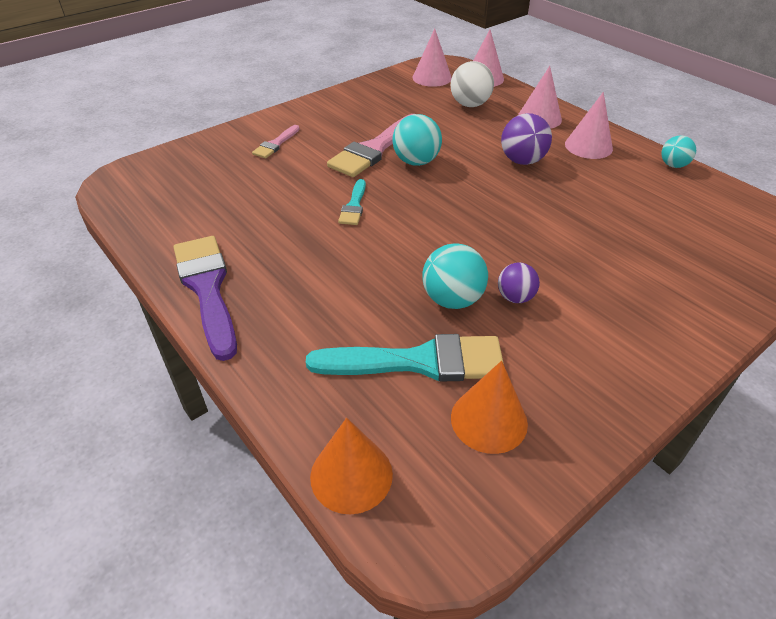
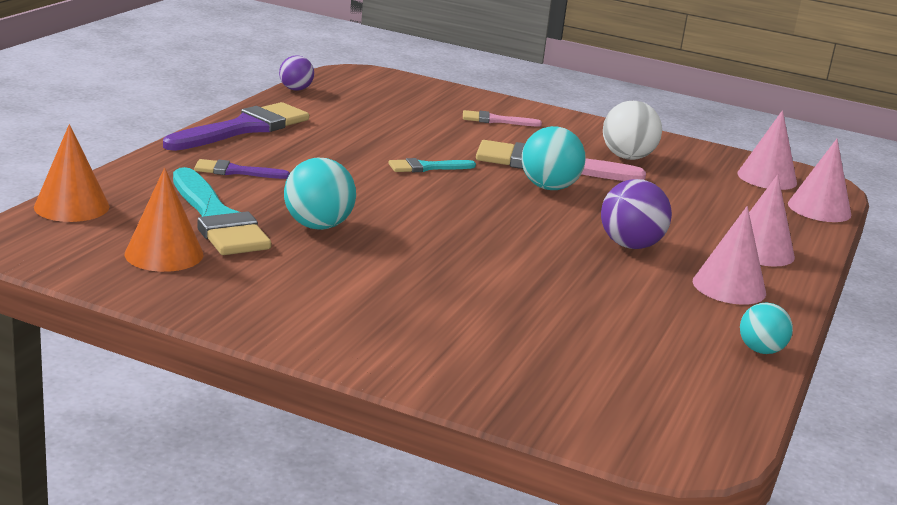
camera: 60 degrees right, 20 degrees down
white ball [451,61,494,107] -> white ball moved to [603,101,662,160]
purple ball [498,263,540,303] -> purple ball moved to [279,55,314,91]
none -> purple brush [194,159,290,179]

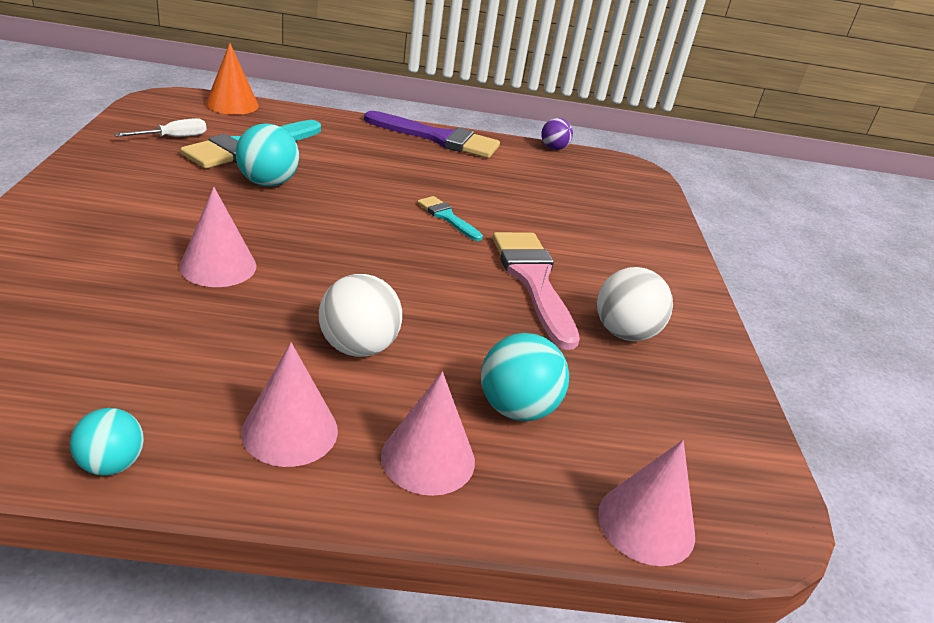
camera: 65 degrees right, 10 degrees up
orange cone [125,168,203,272] -> white screwdriver [114,118,207,137]
purple brush [194,159,290,179] -> none
pink brush [463,110,542,127] -> none
turquoise ball [522,126,585,190] -> turquoise ball moved to [481,333,569,421]
purple ball [601,179,672,249] -> white ball [319,274,402,357]
pink cone [737,110,797,190] -> pink cone moved to [179,187,257,287]

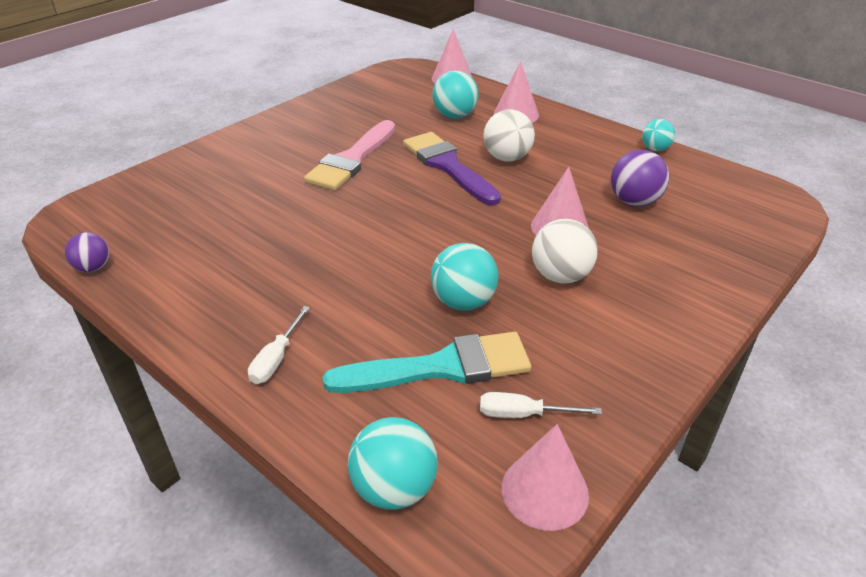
camera: 135 degrees left, 5 degrees up
orange cone [206,43,259,115] -> turquoise ball [348,417,438,510]
pink cone [241,342,338,467] -> pink cone moved to [502,424,589,531]
purple brush [364,111,500,158] -> purple brush moved to [403,132,501,205]
turquoise brush [417,196,483,241] -> none
white ball [597,267,673,341] -> white ball moved to [532,219,598,284]
none -> white screwdriver [248,306,310,384]
none -> purple ball [611,150,669,206]

